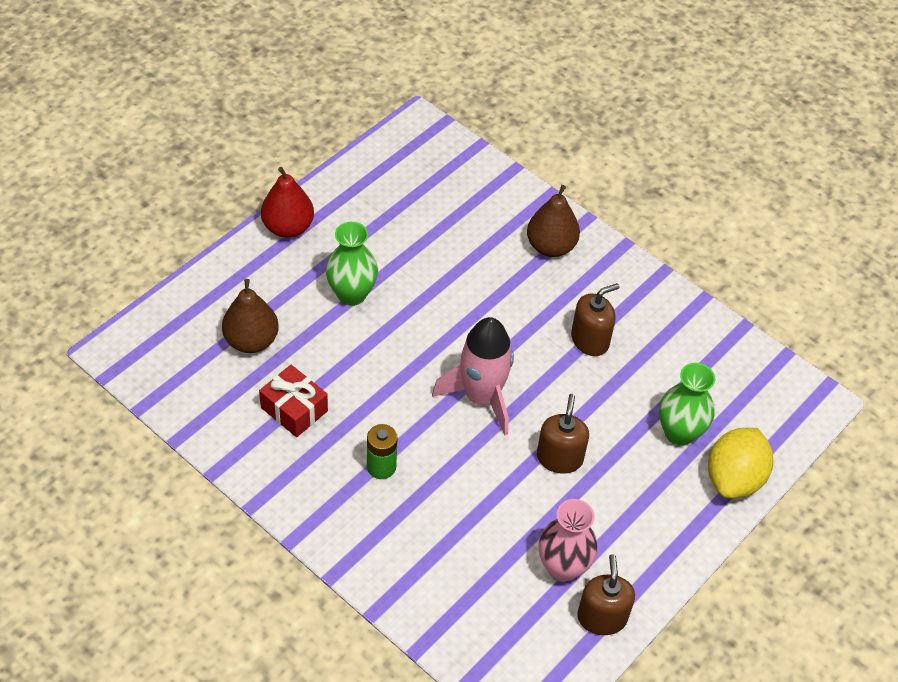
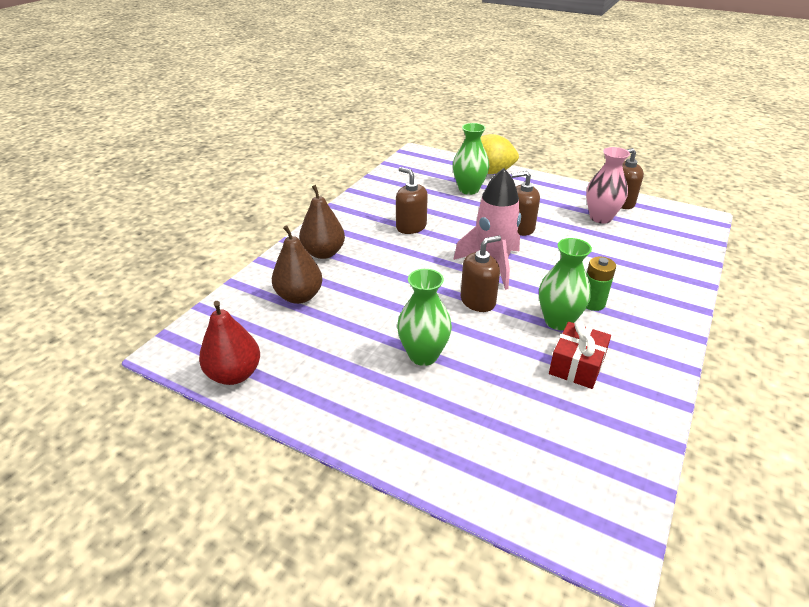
camera: 100 degrees left, 15 degrees down
brown pear [222,279,279,353] -> brown pear moved to [272,225,323,304]
red pear [261,167,314,238] -> red pear moved to [199,301,260,385]
none -> brown soap dispenser [461,236,501,312]
none -> green vase [539,238,592,330]

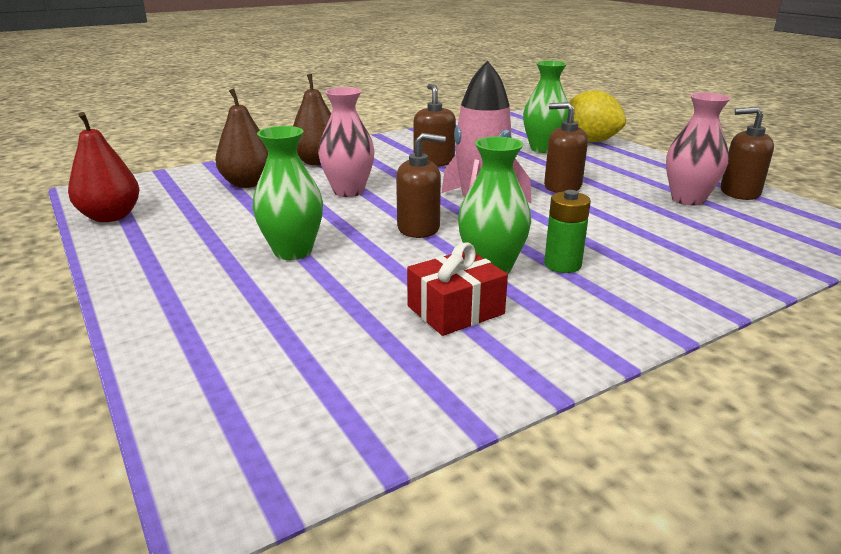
camera: 30 degrees right, 10 degrees down
none -> pink vase [318,87,374,197]

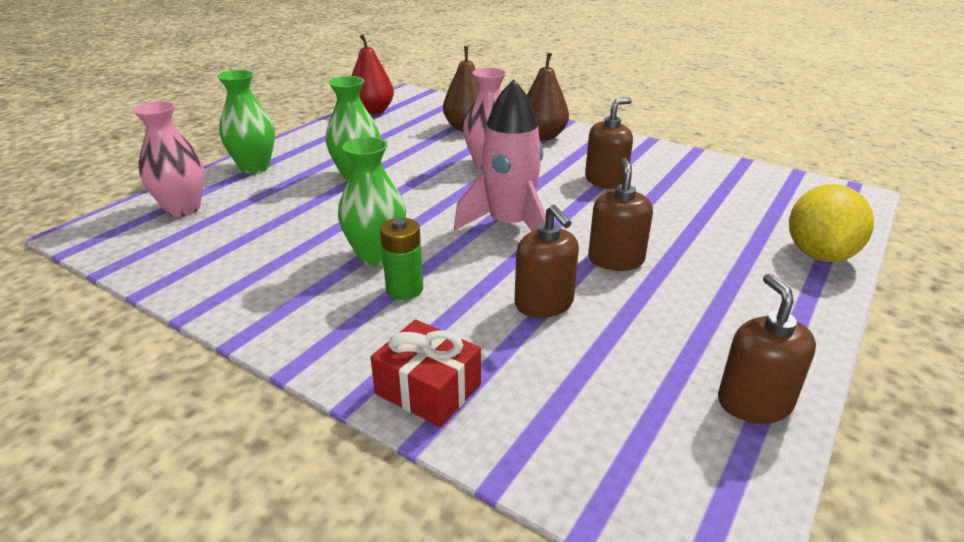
camera: 65 degrees right, 5 degrees up
brown soap dispenser [396,133,446,238] -> brown soap dispenser moved to [515,205,579,318]
red gift [407,242,508,336] -> red gift moved to [370,319,481,427]
green vase [523,61,569,153] -> green vase moved to [217,70,275,173]
pink vase [666,93,731,206] -> pink vase moved to [133,101,205,217]

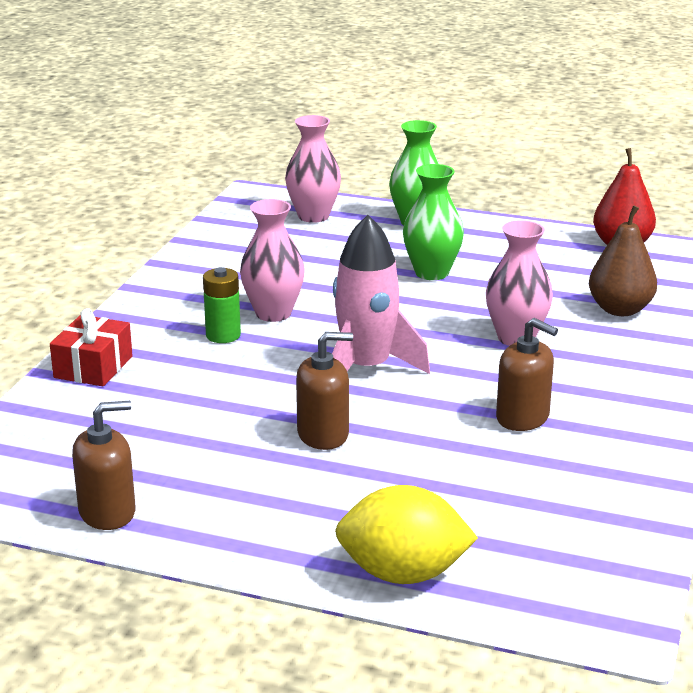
camera: 75 degrees right, 5 degrees down
green vase [338,137,406,266] -> pink vase [240,199,305,322]
brown soap dispenser [515,205,579,318] -> none
brown pear [527,53,569,140] -> none

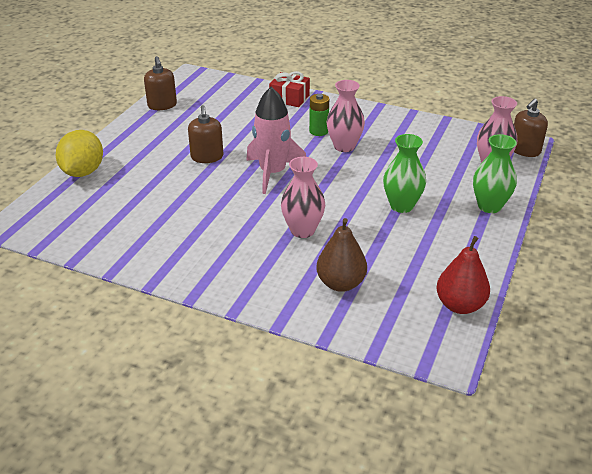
camera: 95 degrees right, 10 degrees up
brown soap dispenser [496,318,558,431] -> brown soap dispenser moved to [514,98,548,157]

